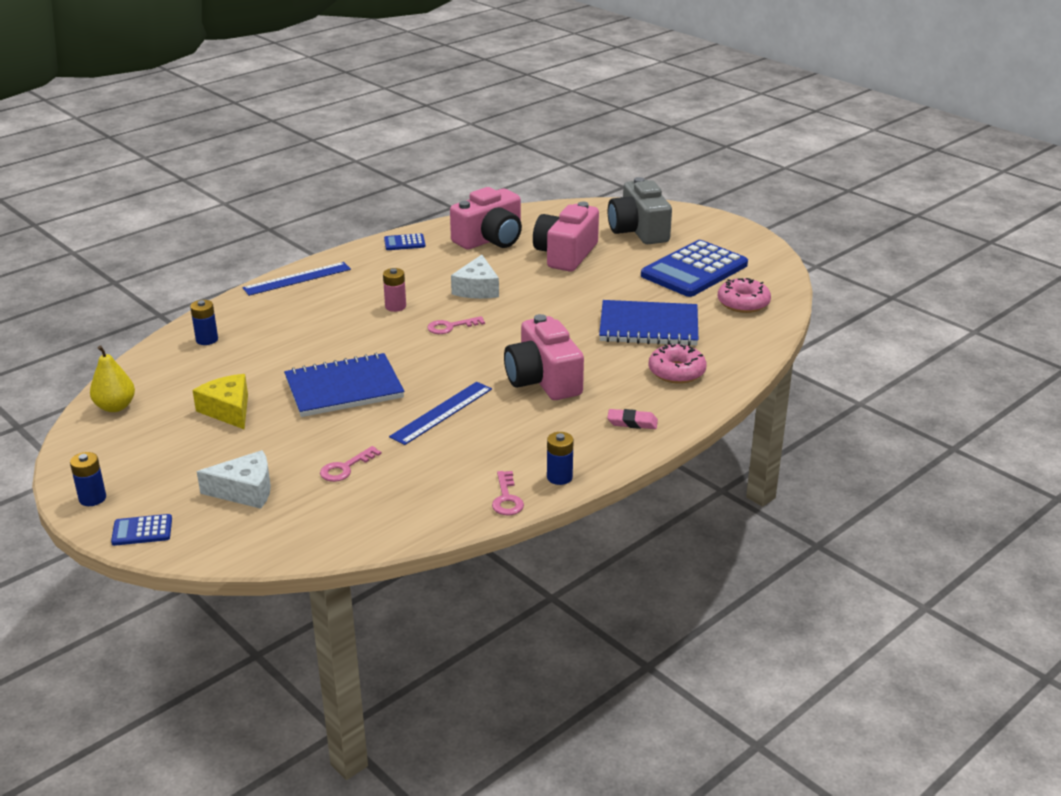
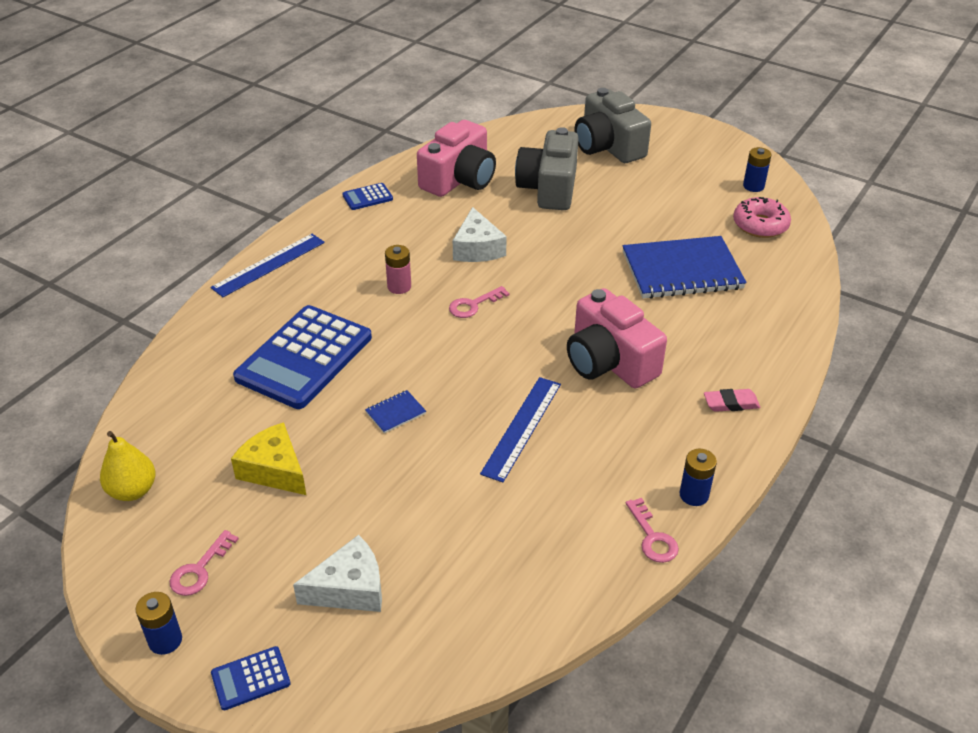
camera: 15 degrees left, 10 degrees up
blue battery [190,300,218,345] -> blue battery moved to [743,147,771,192]
blue notebook [284,352,404,417] -> blue notebook [365,390,426,433], size x0.41
pink key [320,446,382,482] -> pink key moved to [170,530,239,596]
pink camera [533,202,599,272] -> grey camera [515,127,579,210]
blue calculator [641,240,748,297] -> blue calculator moved to [233,305,372,409]
pink donut [648,343,707,384] -> none

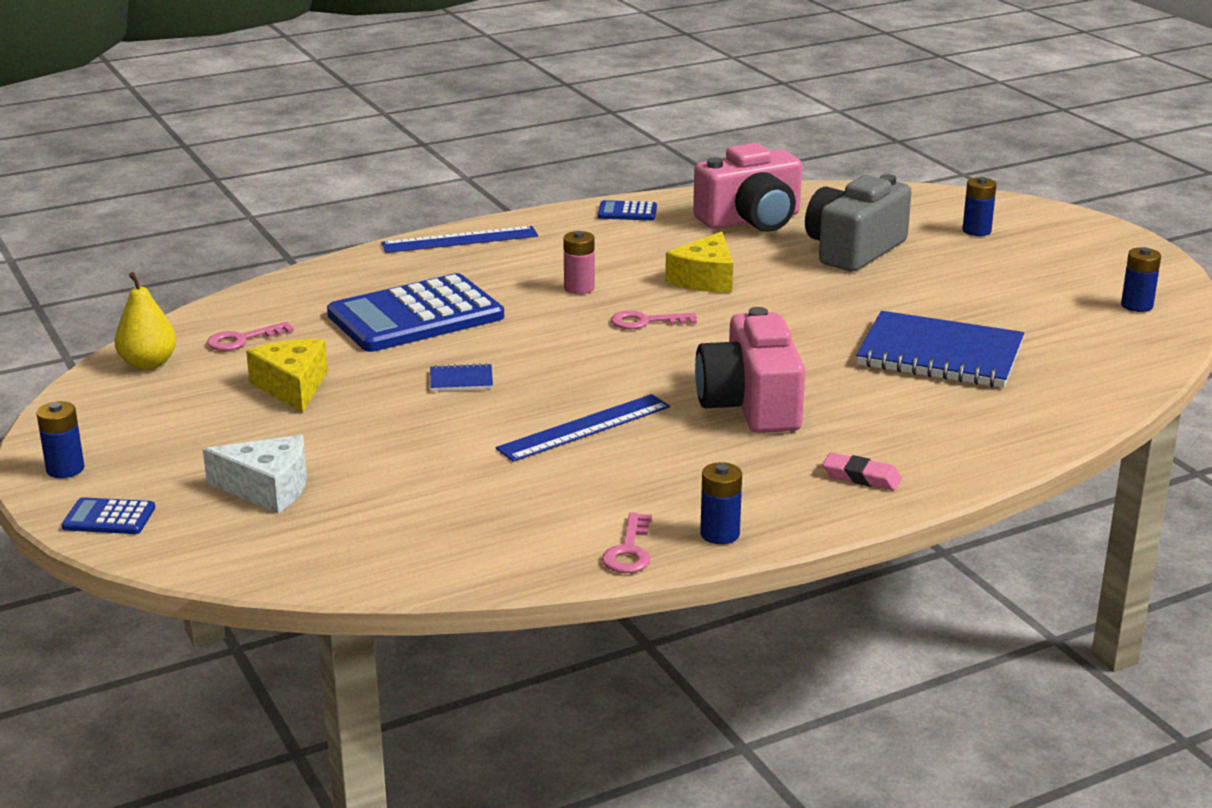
camera: 30 degrees right, 15 degrees down
pink key [170,530,239,596] -> pink key moved to [207,321,294,351]
white cheese [453,207,507,262] -> yellow cheese [665,231,733,293]
grey camera [575,88,651,163] -> blue battery [963,177,997,236]
pink donut [733,197,791,238] -> none

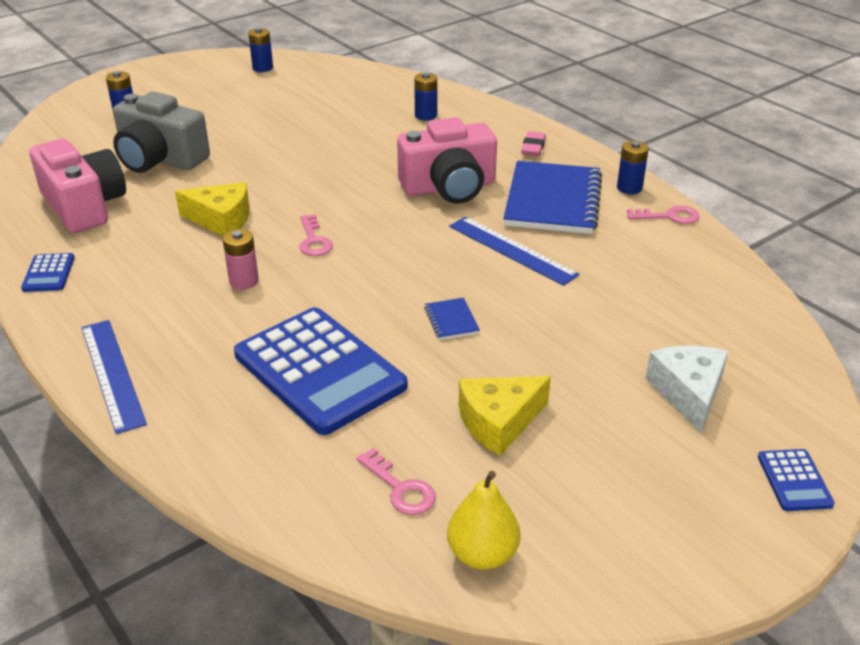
camera: 100 degrees left, 10 degrees up
blue battery [36,401,84,478] -> blue battery moved to [414,73,437,120]
blue notebook [856,311,1024,388] -> blue notebook moved to [503,161,602,234]

